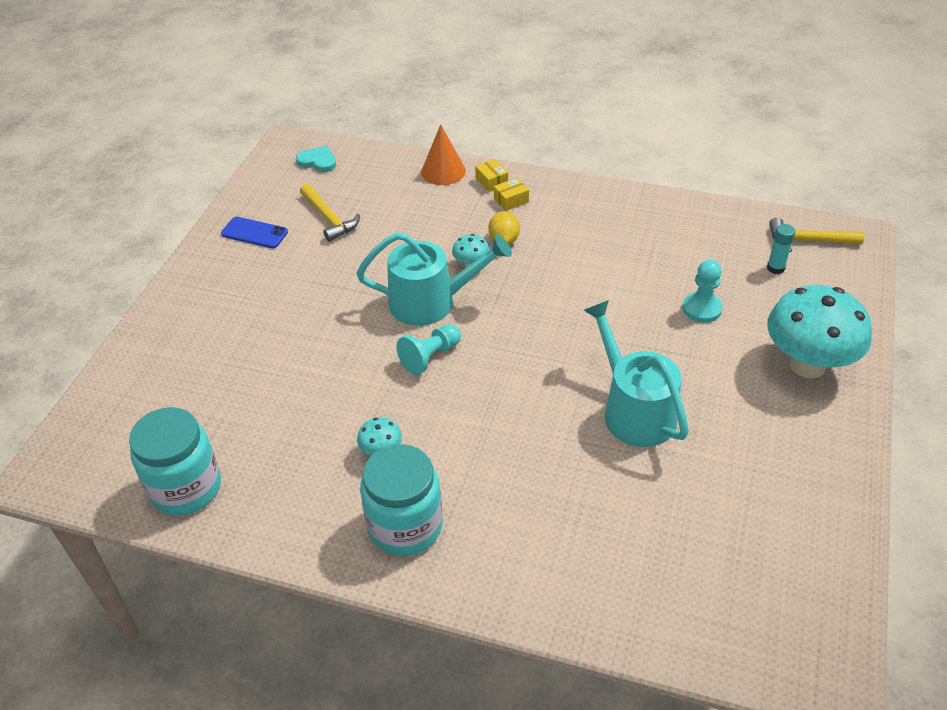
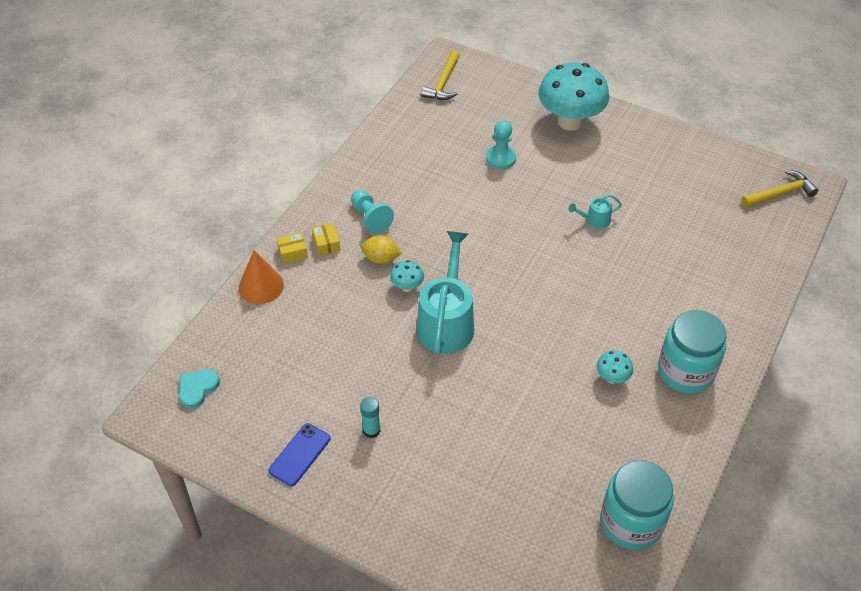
camera: 80 degrees left, 5 degrees up
yellow hammer [300,184,360,242] -> yellow hammer moved to [741,170,818,208]
turquoise pawn [396,324,461,375] -> turquoise pawn moved to [351,190,394,234]
turquoise watering can [584,300,689,447] -> turquoise watering can [569,194,622,228], size x0.45
turquoise glue stick [767,224,796,274] -> turquoise glue stick moved to [360,397,380,438]

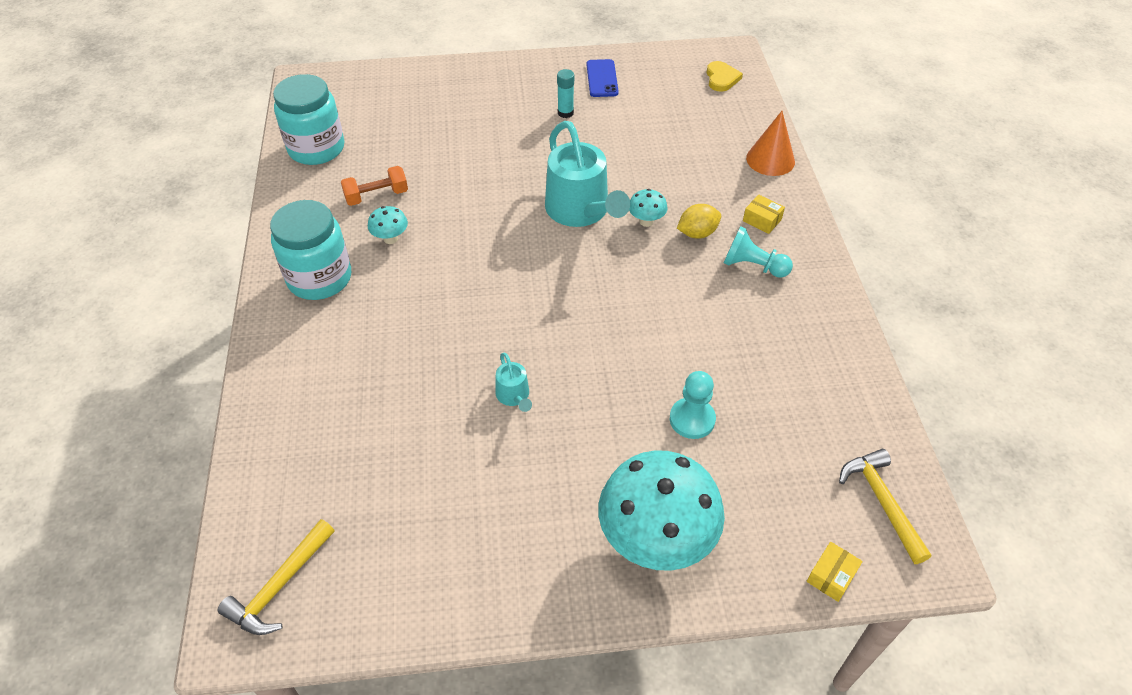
camera: 145 degrees right, 0 degrees up
turquoise heart [179,369,220,408] -> yellow heart [706,61,743,92]
yellow box [277,233,308,264] -> yellow box moved to [807,542,863,602]
turquoise watering can [569,194,622,228] -> turquoise watering can turned 120 degrees clockwise [495,353,532,412]
none -> orange dumbbell [341,166,408,206]

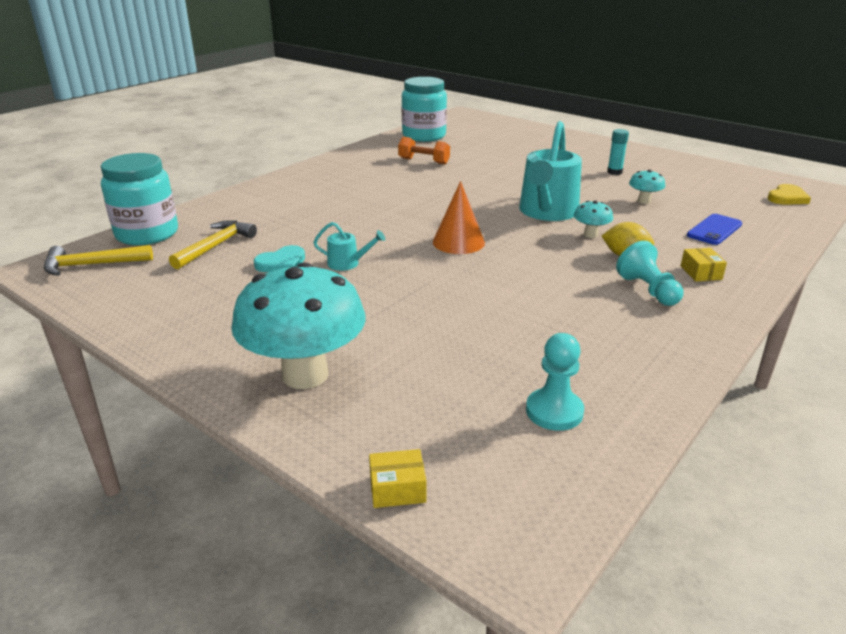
camera: 45 degrees right, 20 degrees down
turquoise jar [270,200,351,300] -> turquoise jar moved to [101,153,178,245]
turquoise mushroom [368,206,408,244] -> turquoise mushroom moved to [629,169,665,204]
turquoise watering can [495,353,532,412] -> turquoise watering can turned 105 degrees counterclockwise [313,222,385,271]
blue phone [587,59,619,97] -> blue phone moved to [687,214,742,245]
turquoise pawn [670,371,716,439] -> turquoise pawn moved to [526,333,584,431]
orange cone [746,111,795,176] -> orange cone moved to [433,181,485,254]
yellow hammer [839,449,931,564] -> yellow hammer moved to [169,220,257,269]
none -> turquoise heart [254,245,305,272]

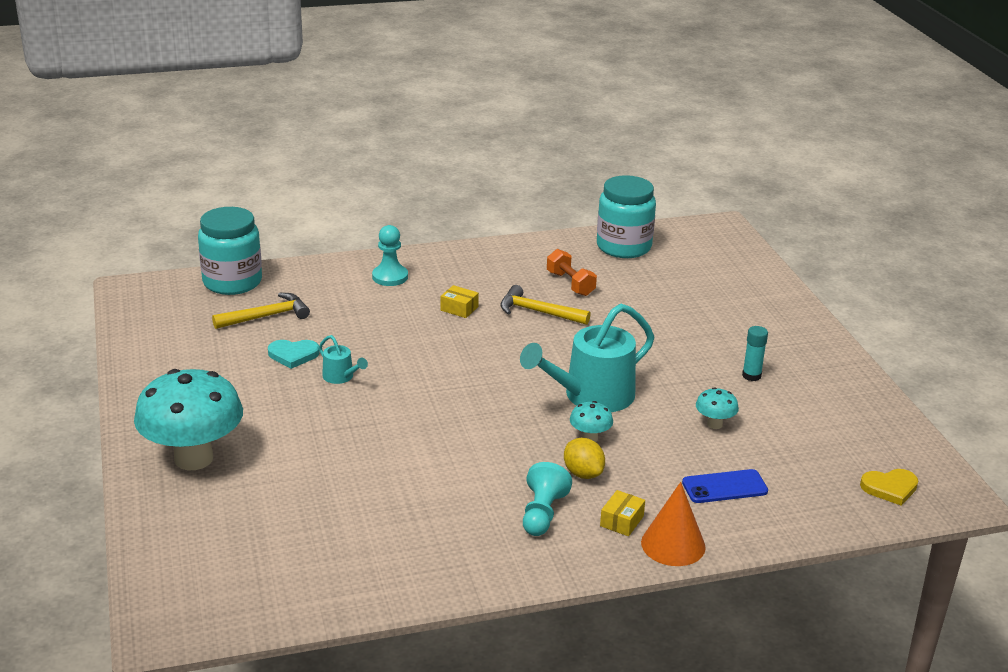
camera: 35 degrees right, 0 degrees up
yellow hammer [44,245,153,276] -> yellow hammer moved to [501,285,591,325]
yellow box [369,449,427,508] -> yellow box moved to [441,285,479,318]
orange cone [433,181,485,254] -> orange cone moved to [641,482,706,566]
turquoise pawn [526,333,584,431] -> turquoise pawn moved to [372,225,408,286]

